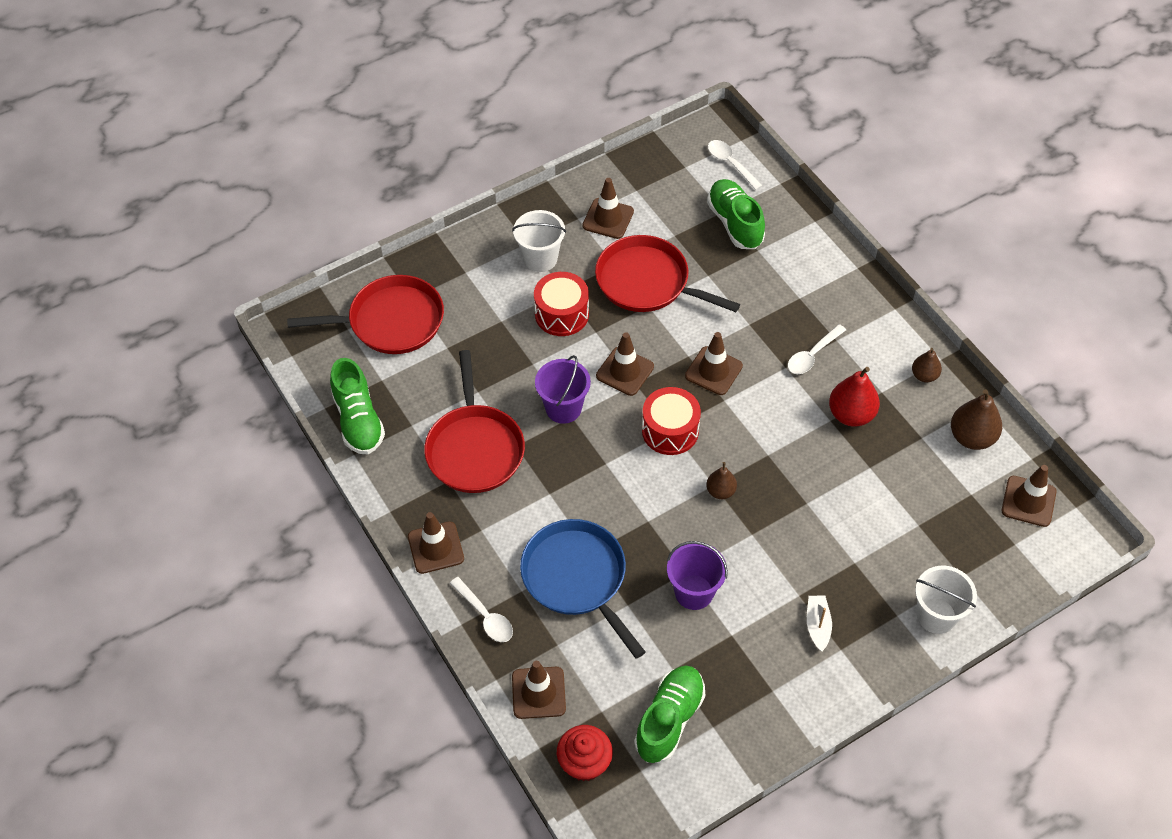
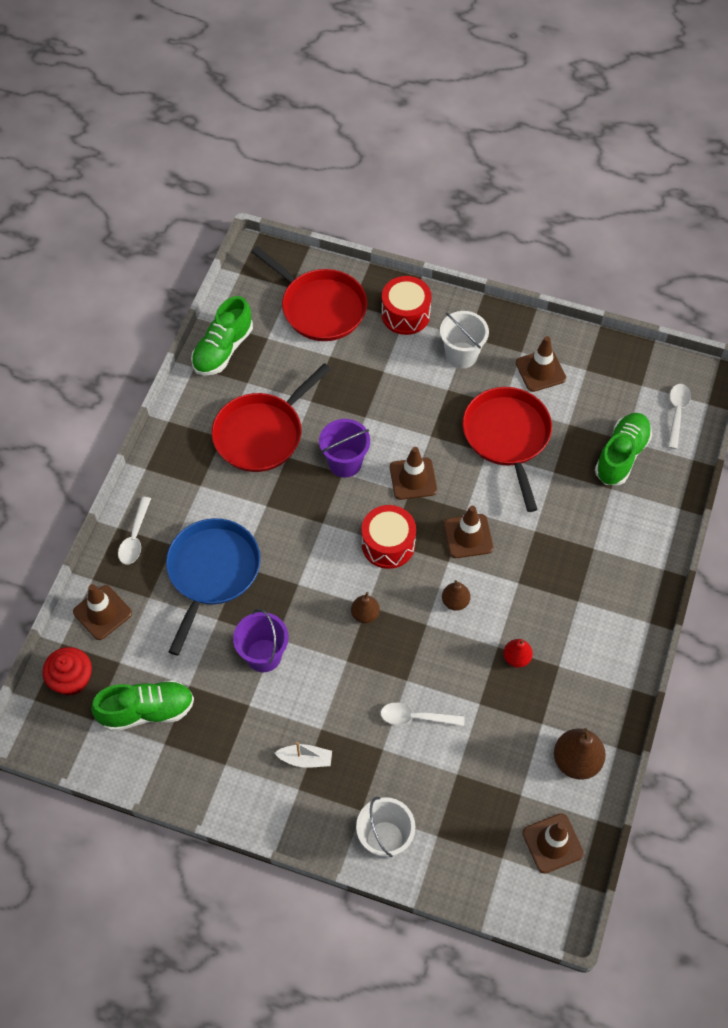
camera: 50 degrees right, 5 degrees up
brown traffic cone [408,512,464,574] -> none
red drum [534,272,589,336] -> red drum moved to [381,276,432,335]
white spoon [787,324,846,374] -> white spoon moved to [380,703,465,726]
white boat [807,596,832,651] -> white boat turned 45 degrees clockwise [274,742,332,768]
red pear [829,367,880,427] -> red pear [503,639,533,668], size x0.60
brown pear [912,348,942,383] -> brown pear moved to [442,580,470,611]

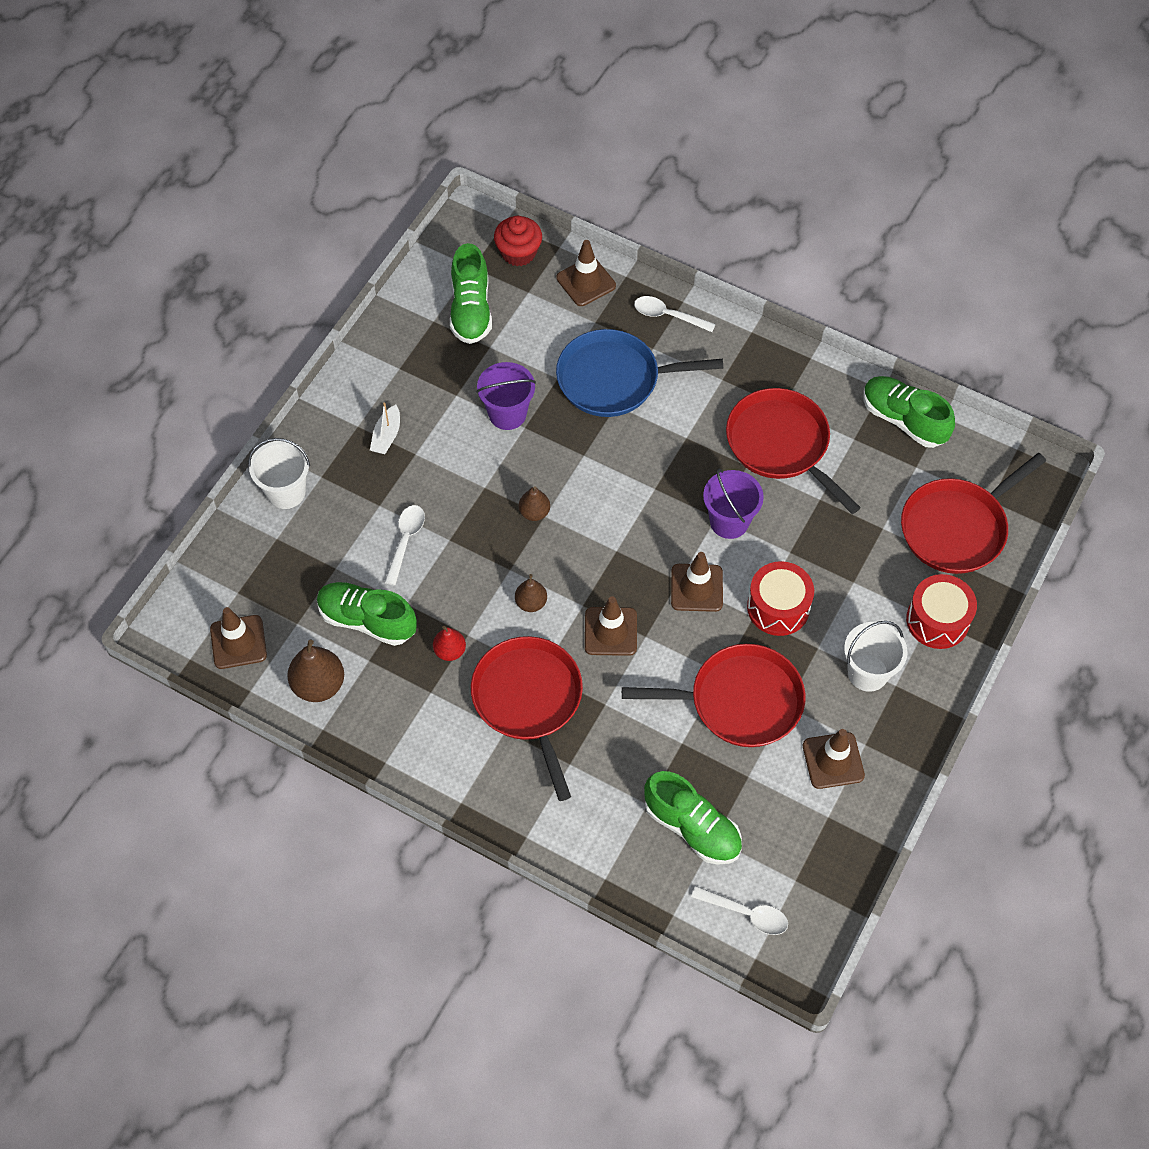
camera: 100 degrees right, 0 degrees up
blue pan [166,518,261,656] -> blue pan turned 150 degrees clockwise [556,329,723,417]
red drum [362,505,416,569] -> red drum moved to [747,561,814,636]
none -> green shoe [317,582,417,646]
none -> red pan [471,636,583,801]

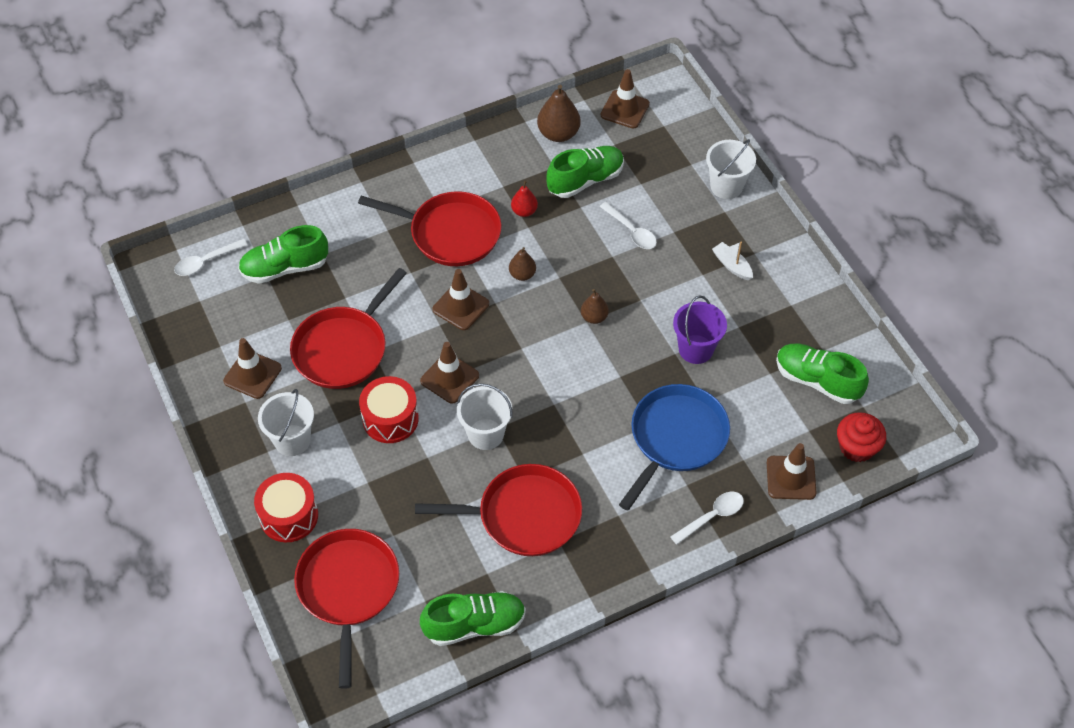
camera: 125 degrees right, 5 degrees down
purple bucket [703,469,764,539] -> white bucket [457,383,512,450]

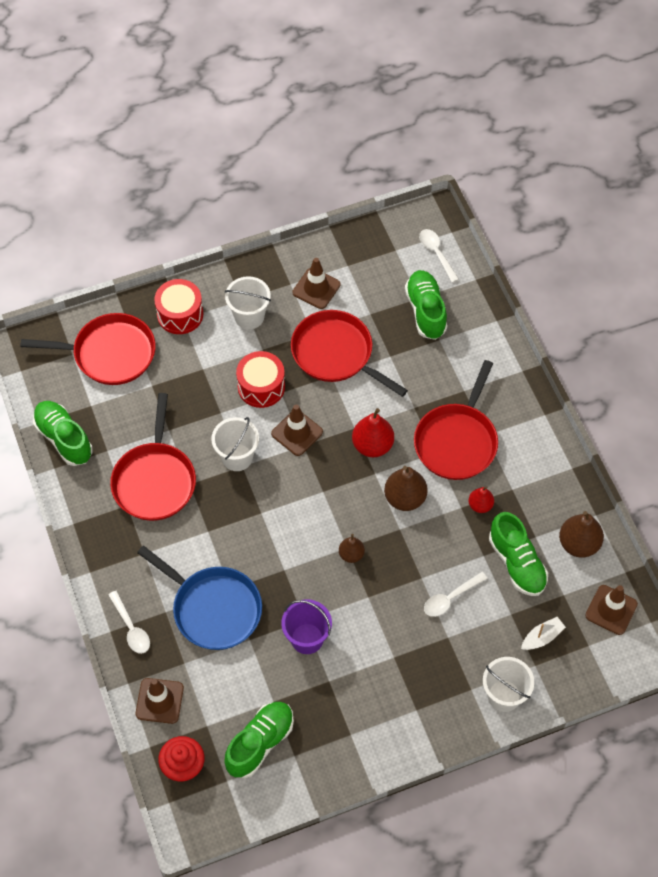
camera: 95 degrees right, 5 degrees up
green shoe [420,591,526,646] -> green shoe turned 150 degrees clockwise [33,401,93,466]
brown traffic cone [432,269,489,330] -> red pear [352,408,394,457]
brown pear [509,247,536,281] -> brown pear [384,466,428,511], size x1.68
white boat [712,242,753,280] -> white boat moved to [521,617,566,650]

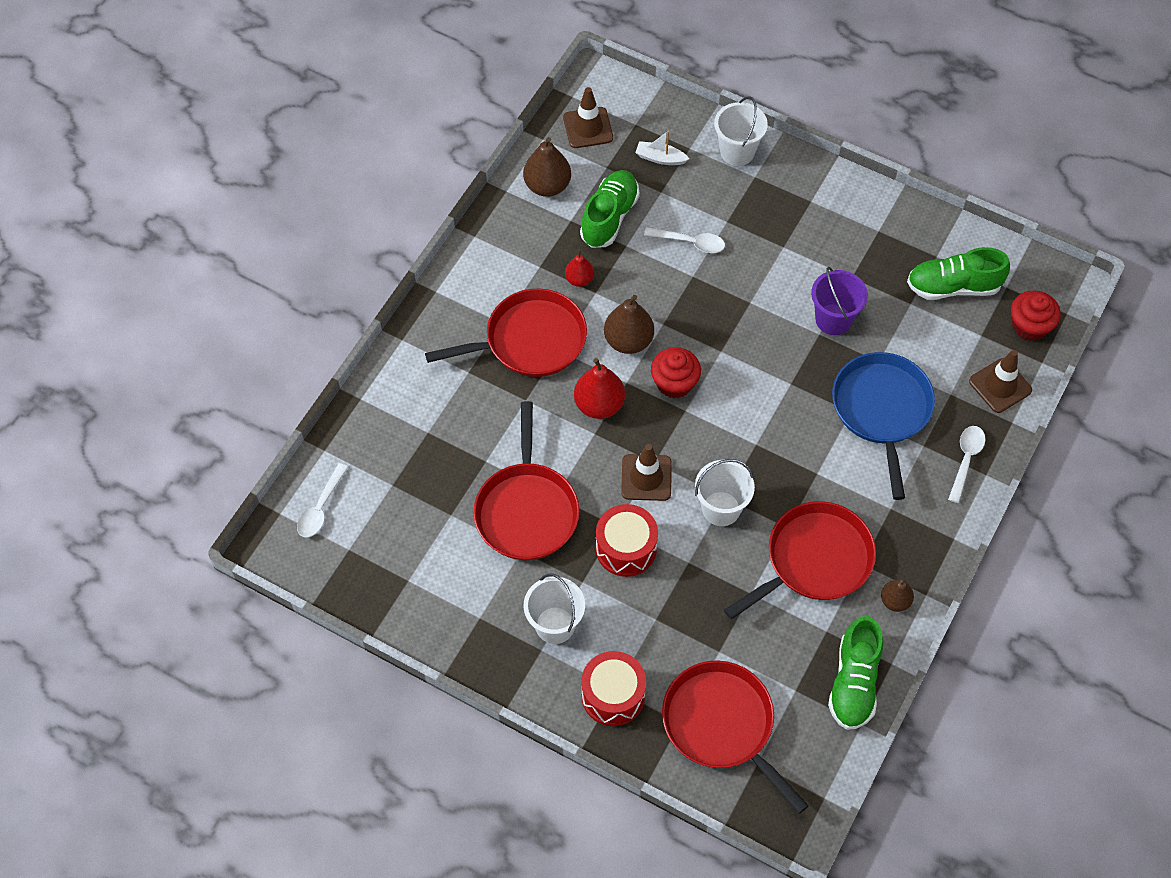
camera: 130 degrees left, 0 degrees up
brown traffic cone [293,258,340,309] -> none
brown pear [339,534,365,563] -> brown pear moved to [881,580,914,612]
green shoe [405,270,447,340] -> none
none -> red cupcake [651,347,701,398]

